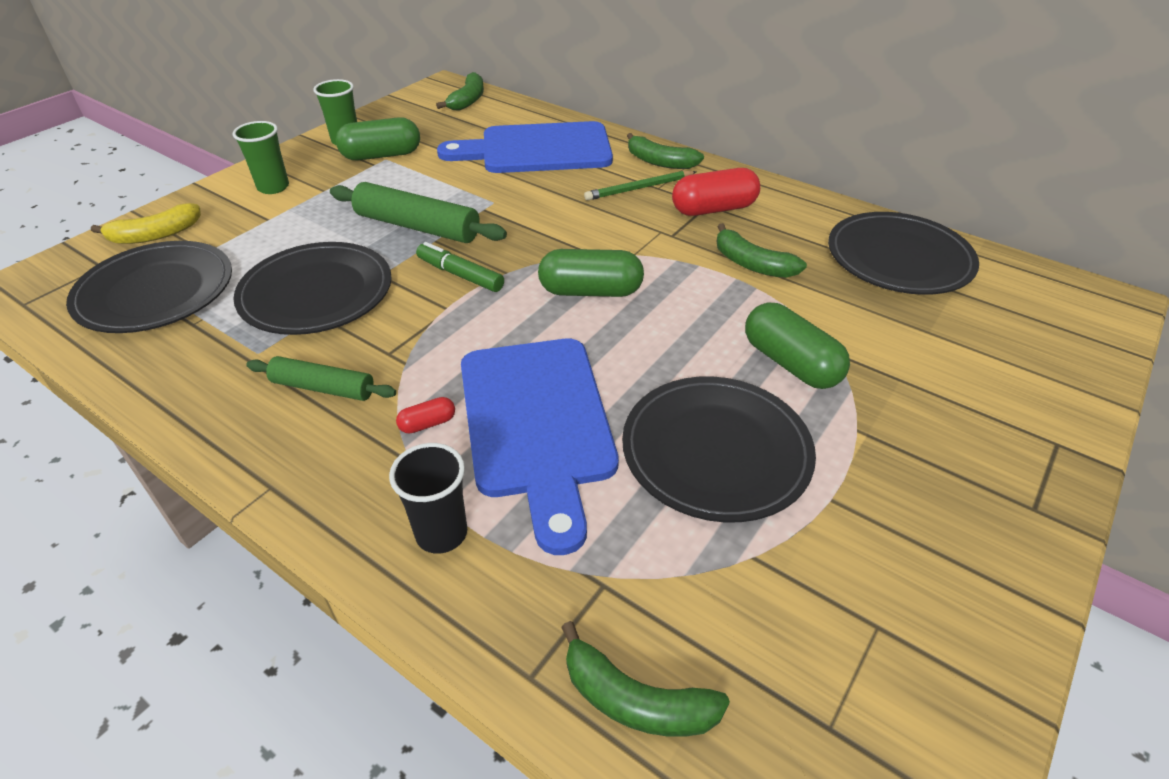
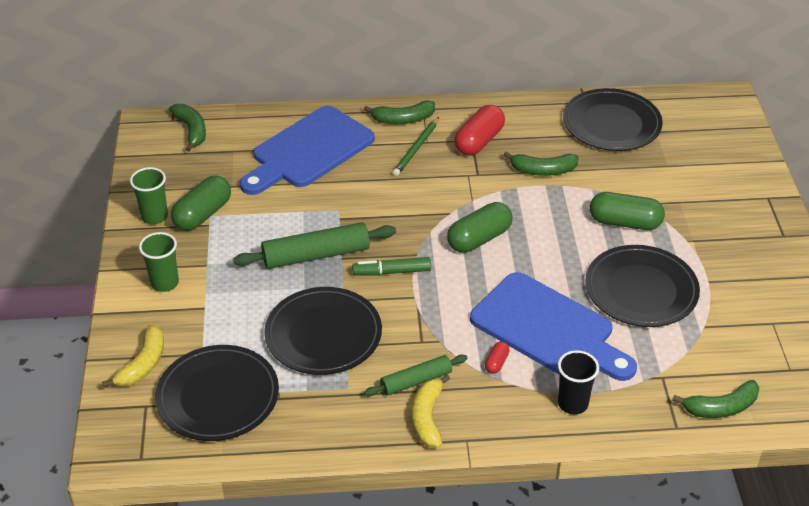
camera: 40 degrees left, 0 degrees up
none -> yellow banana [412,374,450,448]

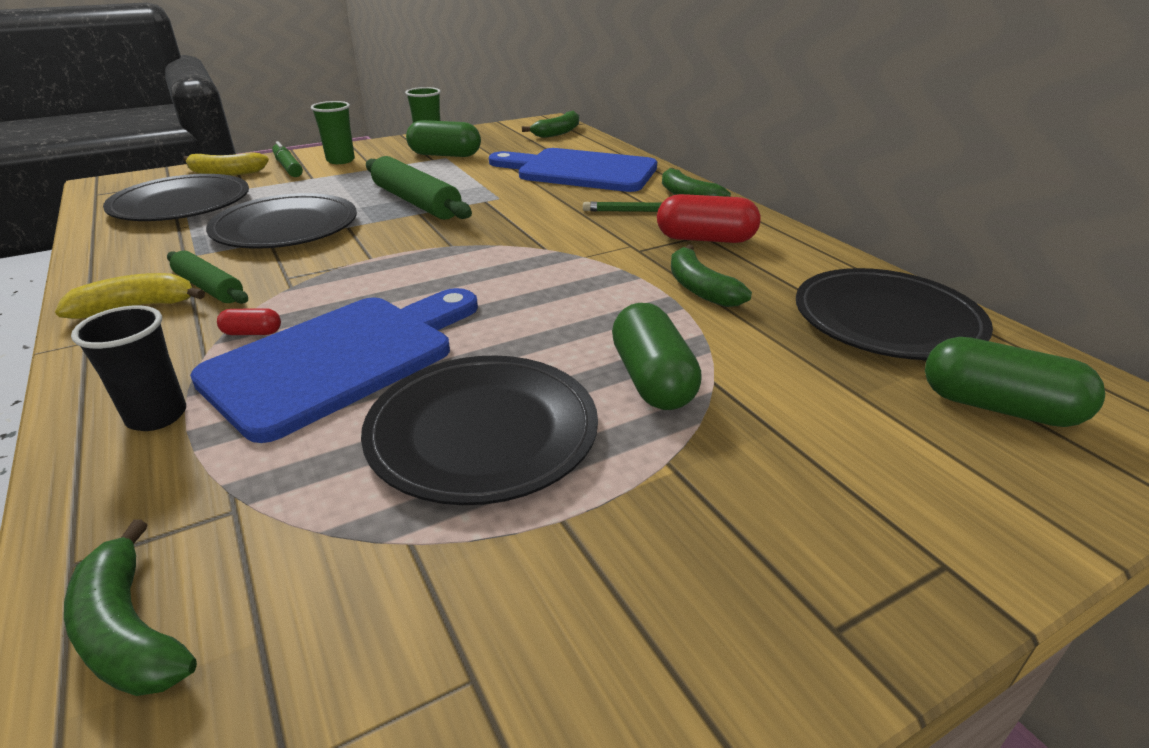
camera: 65 degrees right, 10 degrees down
green marker [352,257,431,276] -> green marker moved to [272,141,303,177]
green capsule [447,202,513,253] -> green capsule moved to [925,337,1105,427]
blue cutting board [470,272,637,381] -> blue cutting board turned 150 degrees counterclockwise [190,288,478,443]

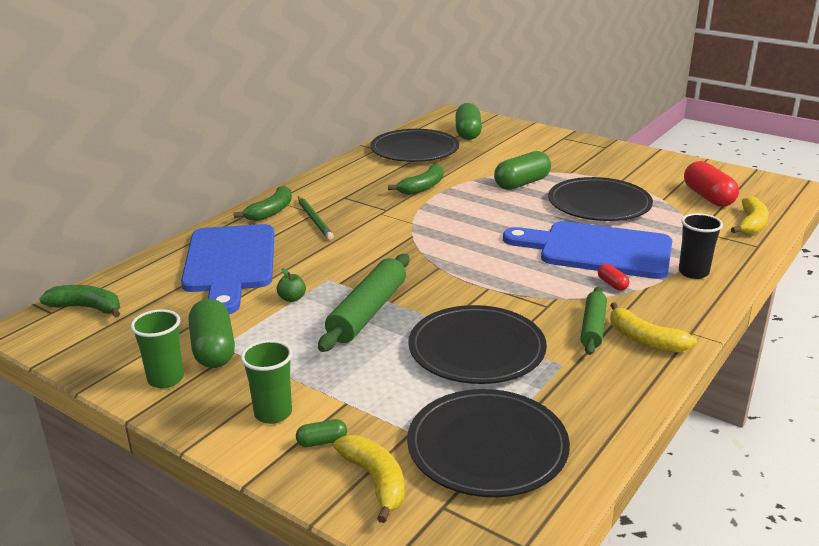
camera: 115 degrees left, 5 degrees down
green banana [64,519,197,696] -> yellow banana [731,196,769,235]
green marker [272,141,303,177] -> green capsule [296,419,347,447]
red capsule [657,194,760,243] -> red capsule moved to [684,161,739,207]
none -> green apple [277,268,306,302]

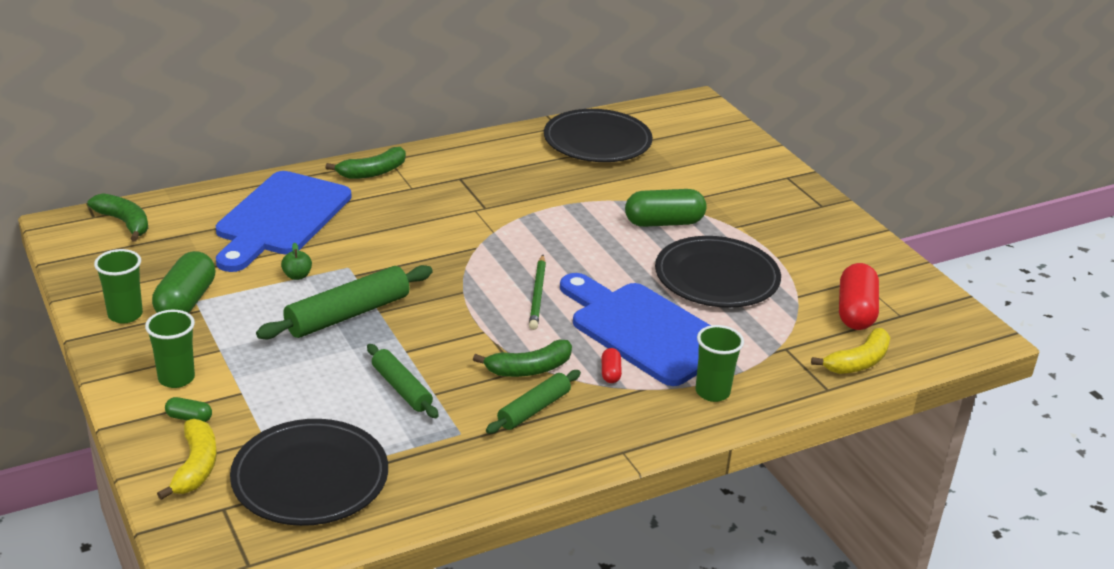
camera: 25 degrees right, 5 degrees up
green pencil [298,196,334,240] -> green pencil moved to [529,255,546,330]
green banana [388,164,443,195] -> green banana moved to [473,339,572,377]
black plate [408,305,547,384] -> green rolling pin [367,344,439,418]
green capsule [455,103,482,140] -> none
yellow banana [610,302,697,353] -> none
black cup [679,213,723,279] -> green cup [696,325,744,402]

